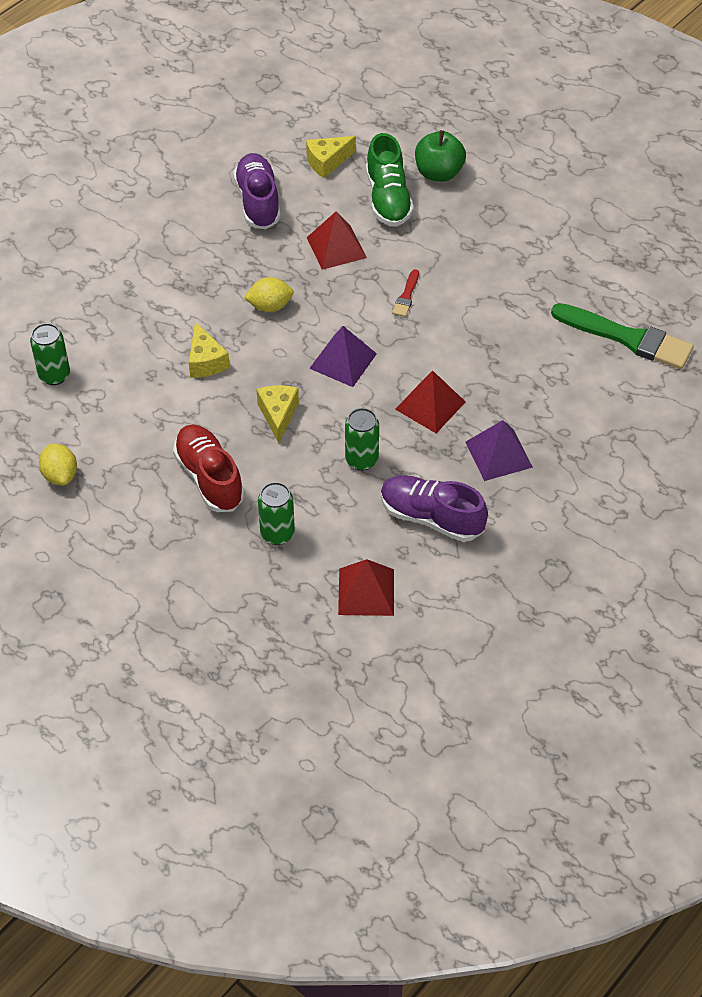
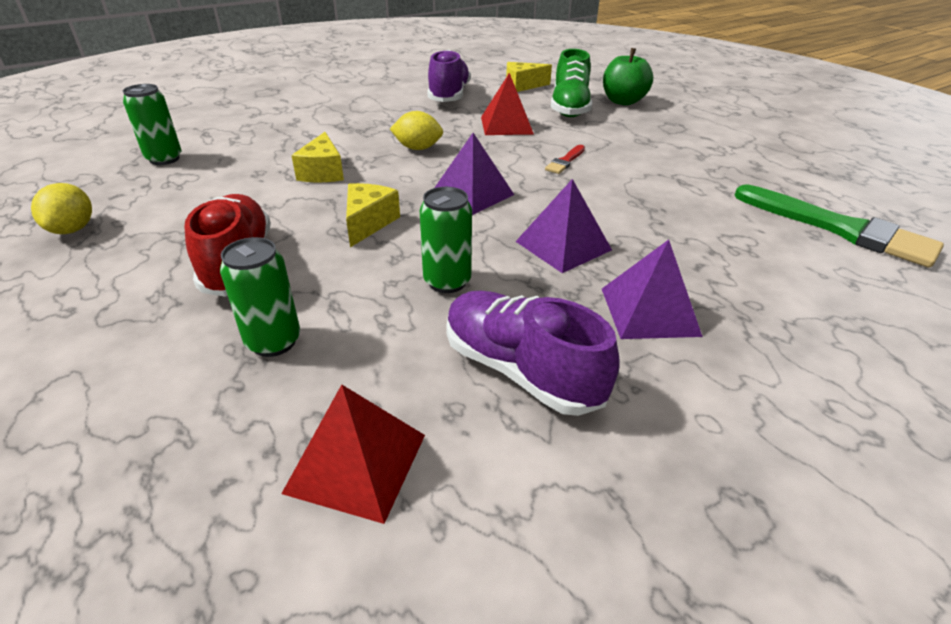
camera: 15 degrees right, 15 degrees down
red pyramid [395,370,465,433] -> purple pyramid [516,179,612,273]

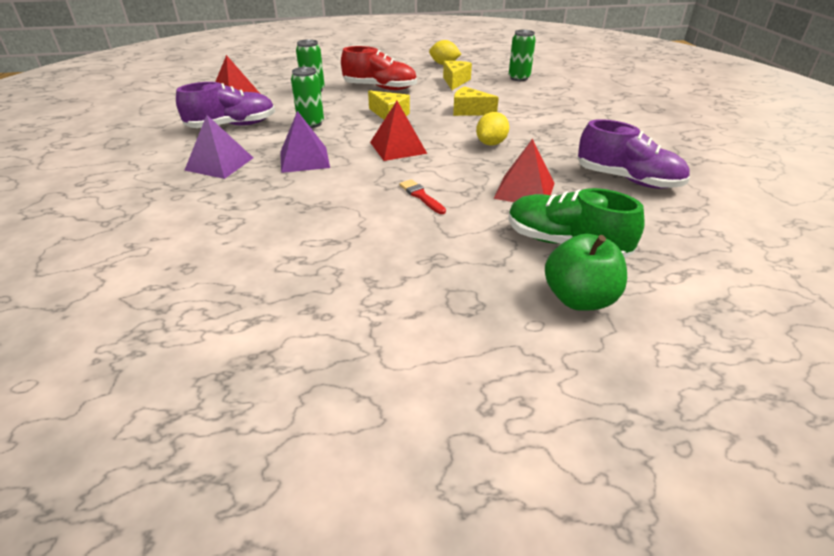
camera: 115 degrees right, 0 degrees up
purple pyramid [435,133,514,215] -> red pyramid [370,101,427,161]
yellow cheese [506,62,552,92] -> yellow cheese moved to [443,61,472,90]
green brush [735,184,944,268] -> none

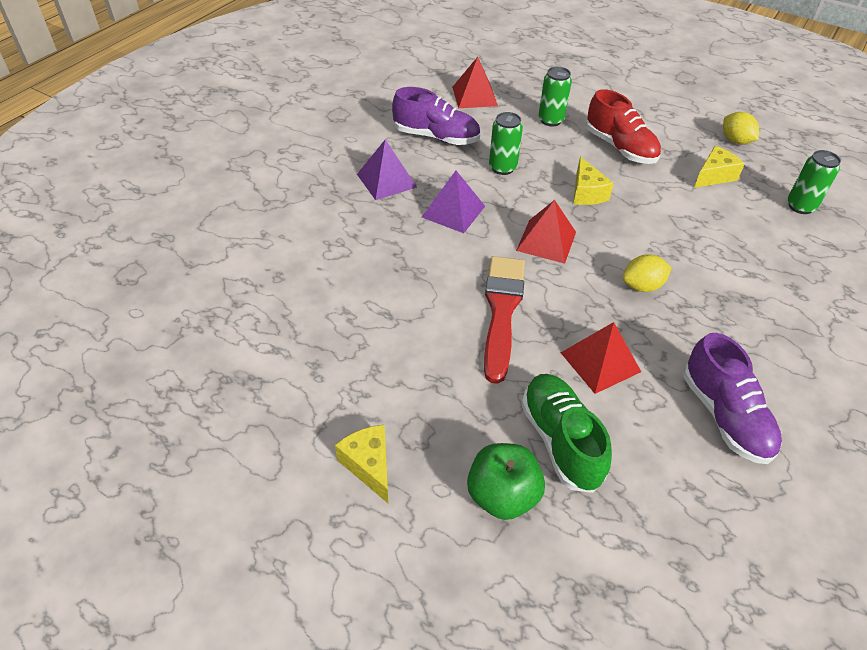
camera: 40 degrees right, 10 degrees up
red brush [399,179,446,214] -> red brush [484,256,525,384], size x2.24
yellow cheese [453,86,499,116] -> yellow cheese moved to [335,425,388,503]

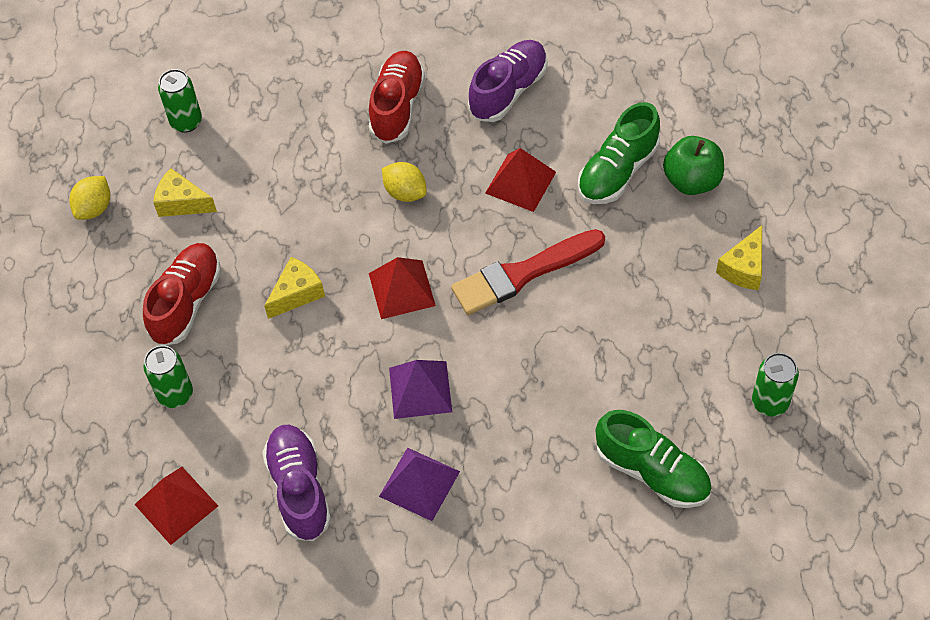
camera: 120 degrees left, 10 degrees up
green can [489,112,523,175] -> green can moved to [752,353,799,417]
none -> red shoe [369,51,425,144]
none -> green shoe [596,410,712,508]

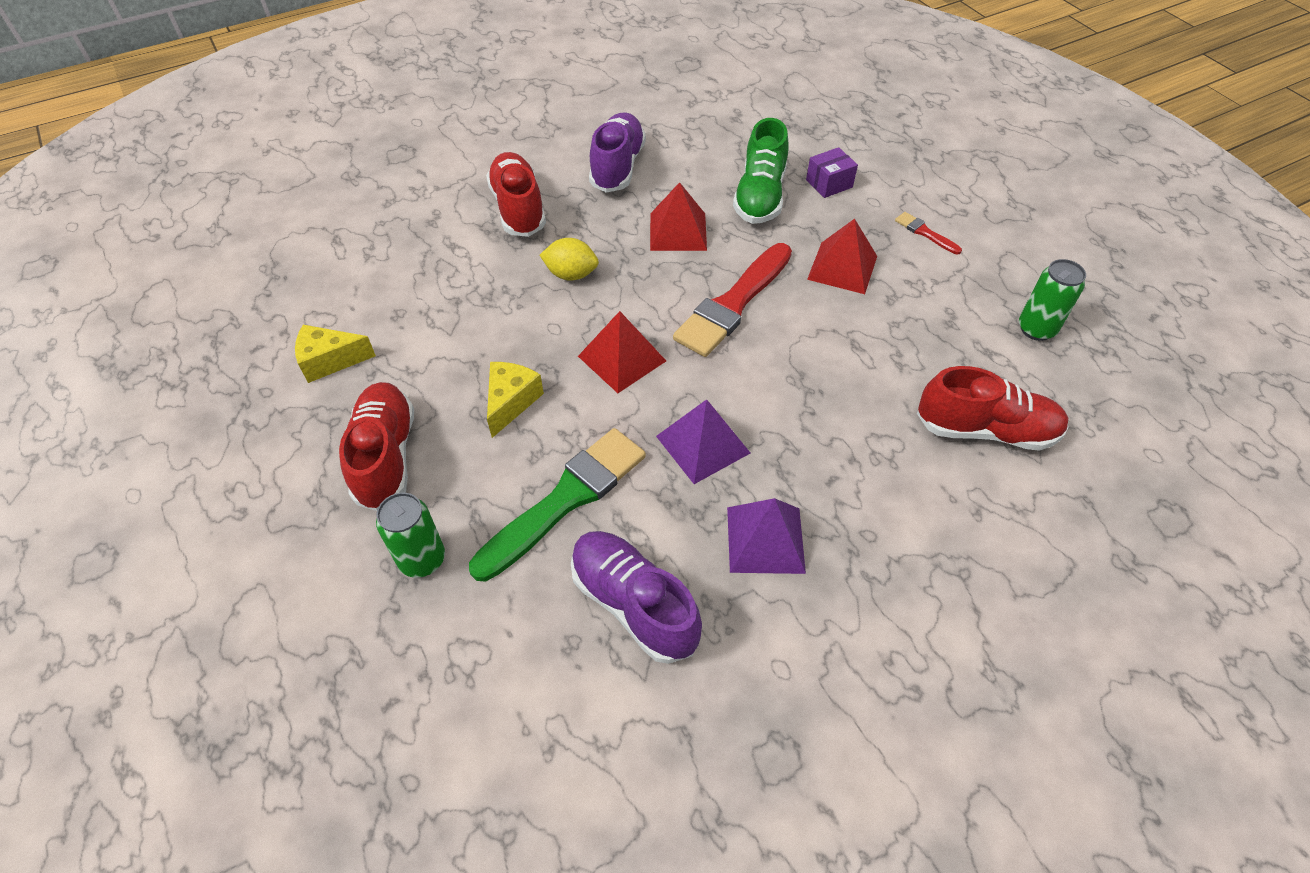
camera: 30 degrees left, 5 degrees down
yellow lemon [69,176,110,220] -> none
red pyramid [134,467,218,545] -> red pyramid moved to [807,219,877,294]
green can [158,69,202,133] -> none
green shoe [596,410,712,508] -> red shoe [917,366,1069,451]
green apple [663,136,724,195] -> purple box [806,147,858,198]
yellow cheese [716,225,762,290] -> red brush [895,212,962,254]
none -> green brush [469,428,646,582]

